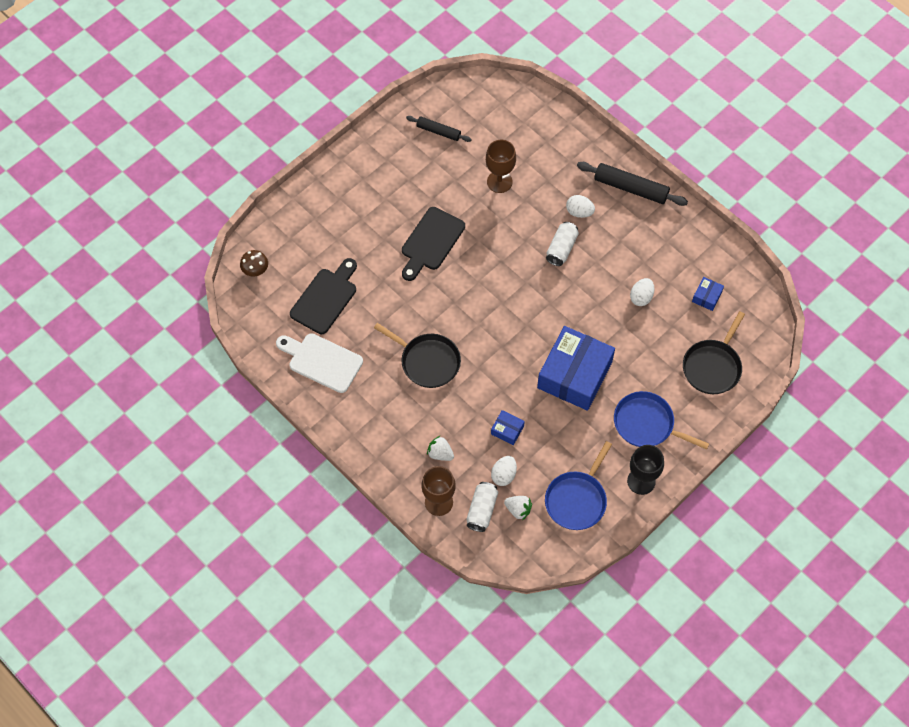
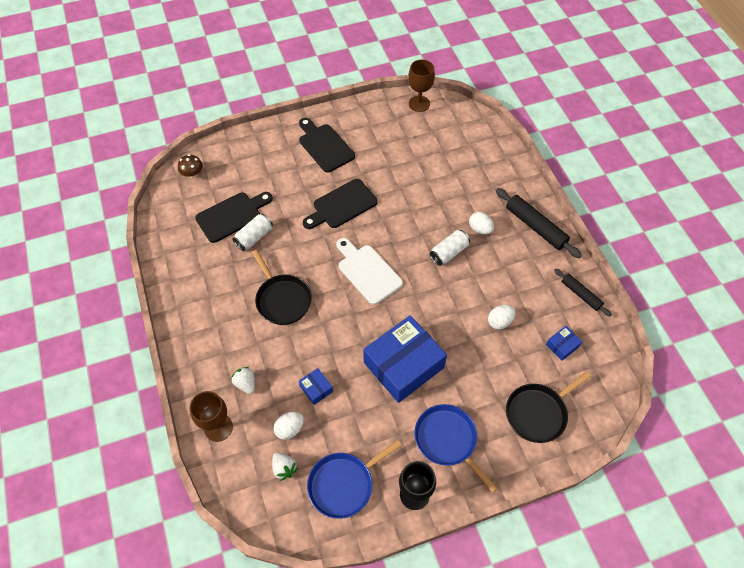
camera: 25 degrees right, 5 degrees down
white cutting board [276,333,363,393] -> white cutting board moved to [336,238,403,305]
black rolling pin [406,116,472,142] -> black rolling pin moved to [554,269,612,317]
white can [466,482,498,532] -> white can moved to [233,214,273,251]
brown goblet [486,140,516,193] -> brown goblet moved to [408,60,435,112]
none -> black cutting board [299,118,355,173]

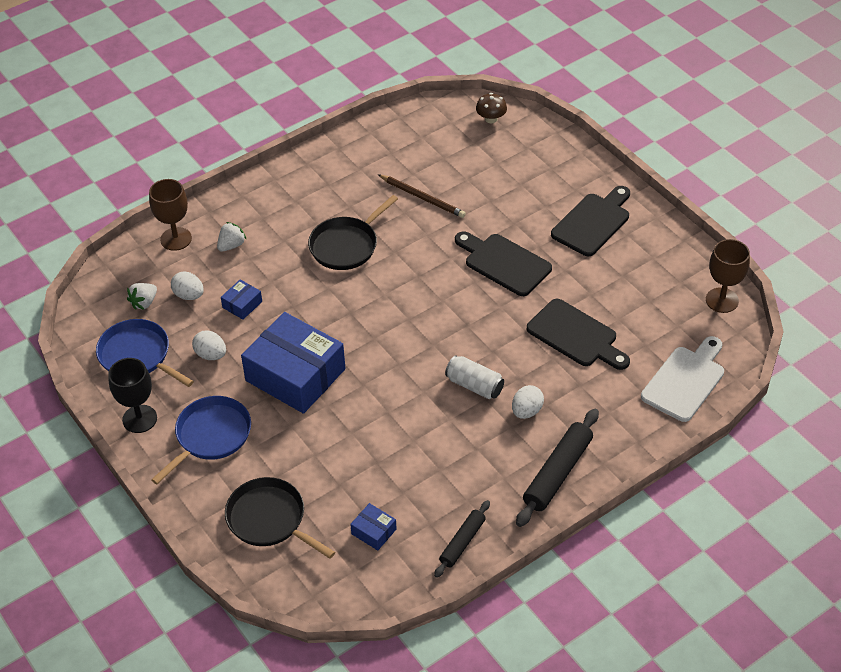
camera: 75 degrees right, 10 degrees down
black cutting board [195,192,273,243] -> black cutting board moved to [527,299,630,370]
white can [233,214,273,251] -> brown pencil [378,174,466,218]
white cutting board [336,238,403,305] -> white cutting board moved to [641,336,724,422]
white egg [488,305,515,330] -> white egg moved to [192,330,226,360]

